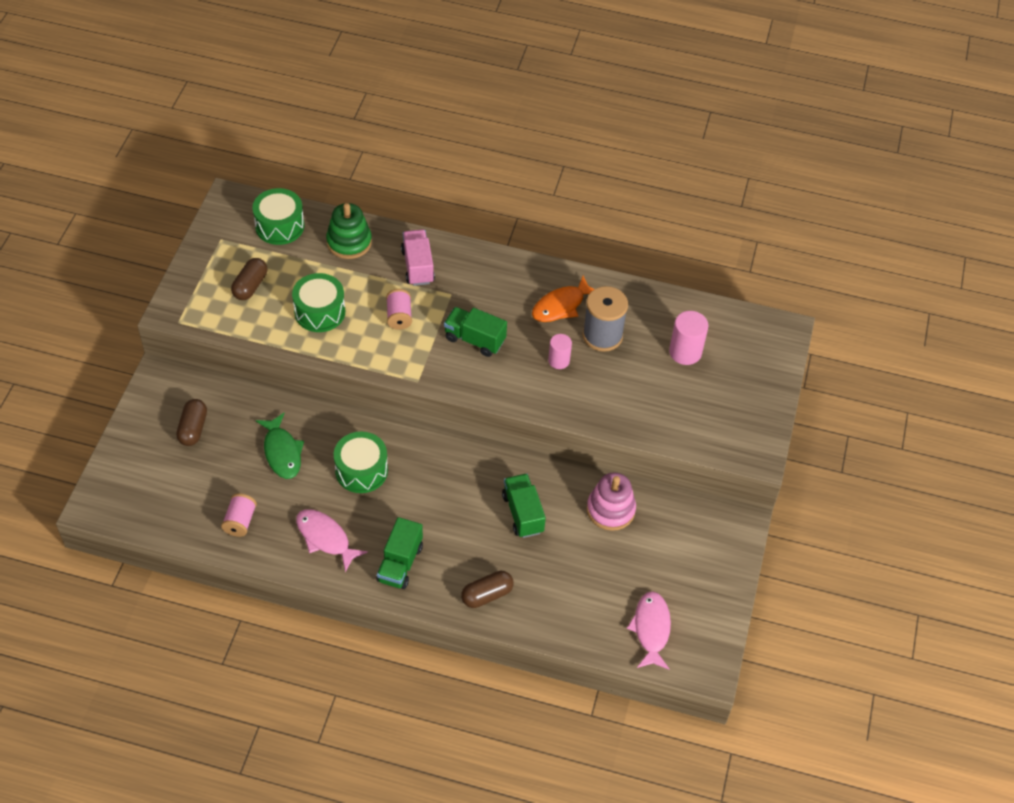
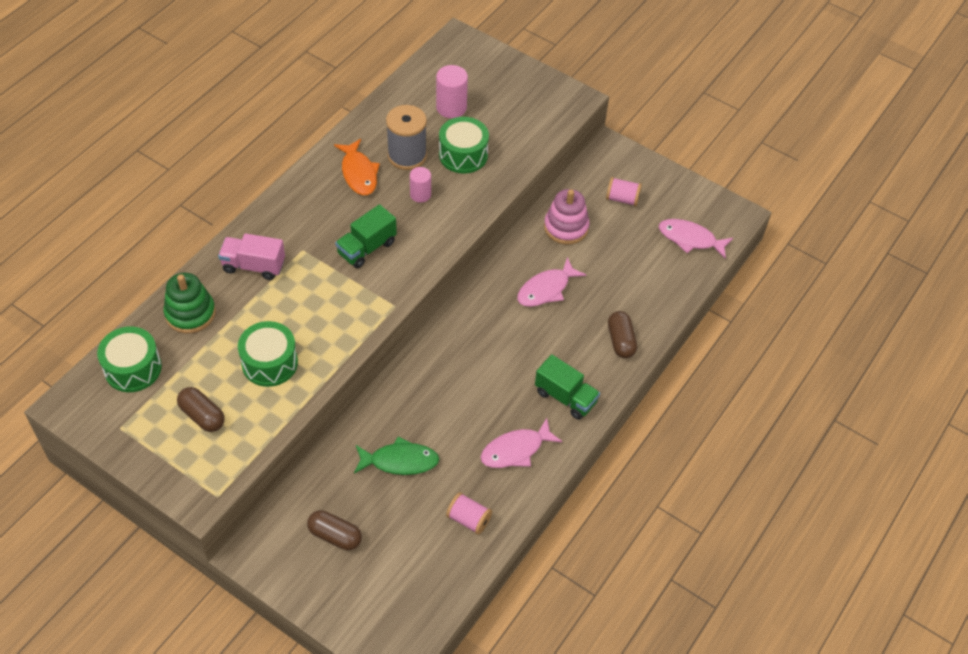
camera: 70 degrees left, 0 degrees up
green drum [334,432,388,493] -> green drum moved to [439,117,489,174]
pink spool [386,289,412,330] -> pink spool moved to [606,177,642,206]
green truck [502,474,546,538] -> pink fish [517,257,586,307]

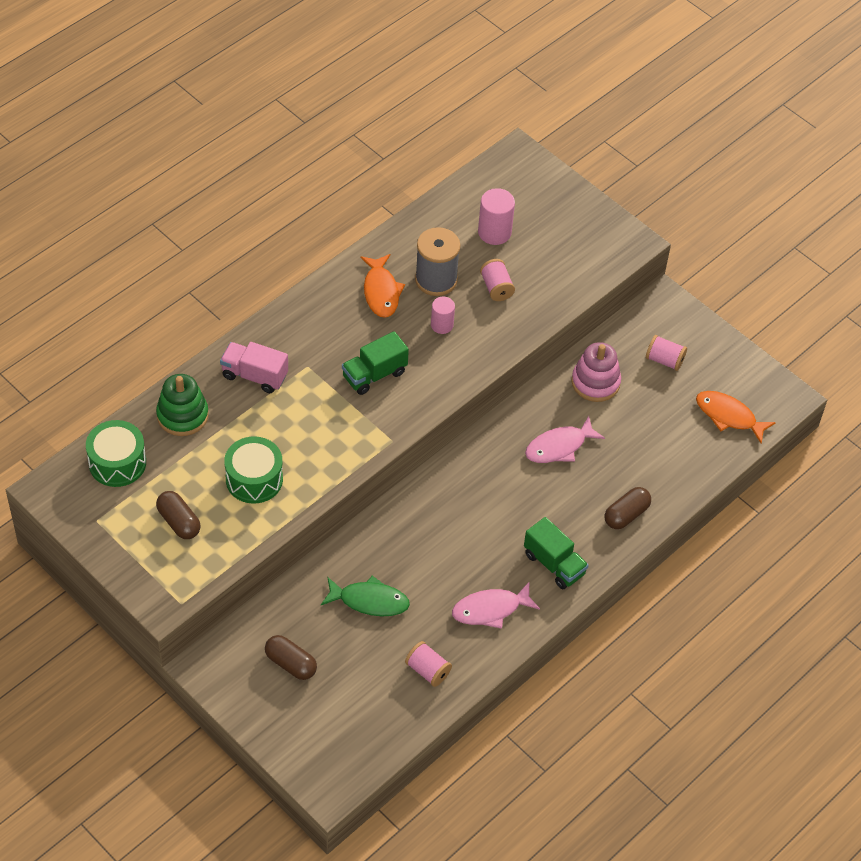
camera: 10 degrees right, 0 degrees up
green drum [439,117,489,174] -> pink spool [480,259,515,301]
brown capsule [608,311,637,358] -> brown capsule turned 45 degrees clockwise [605,487,651,529]
pink fish [659,219,733,259] -> orange fish [696,391,776,444]

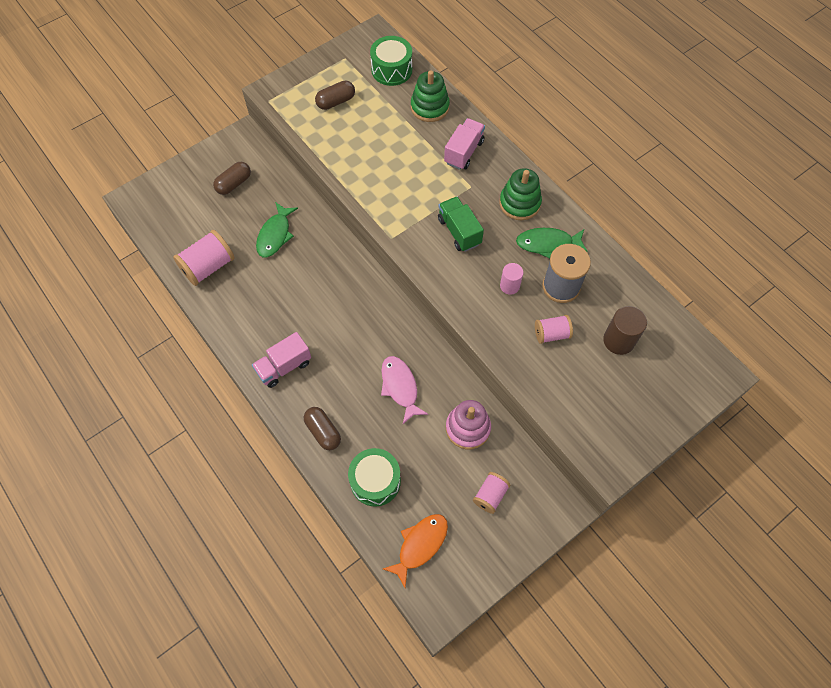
camera: 100 degrees right, 10 degrees up
green drum [224,436,283,504] -> green drum moved to [348,448,401,507]
orange fish [360,254,405,318] -> green fish [516,228,588,258]
pink spool [405,641,452,687] -> pink spool [173,230,235,286], size x1.64
pink fish [452,582,540,629] -> none
pink cylinder [478,188,515,245] -> brown cylinder [603,306,647,355]
green truck [524,517,589,589] -> pink truck [252,332,311,388]
none -> green stacking toy [499,168,542,220]

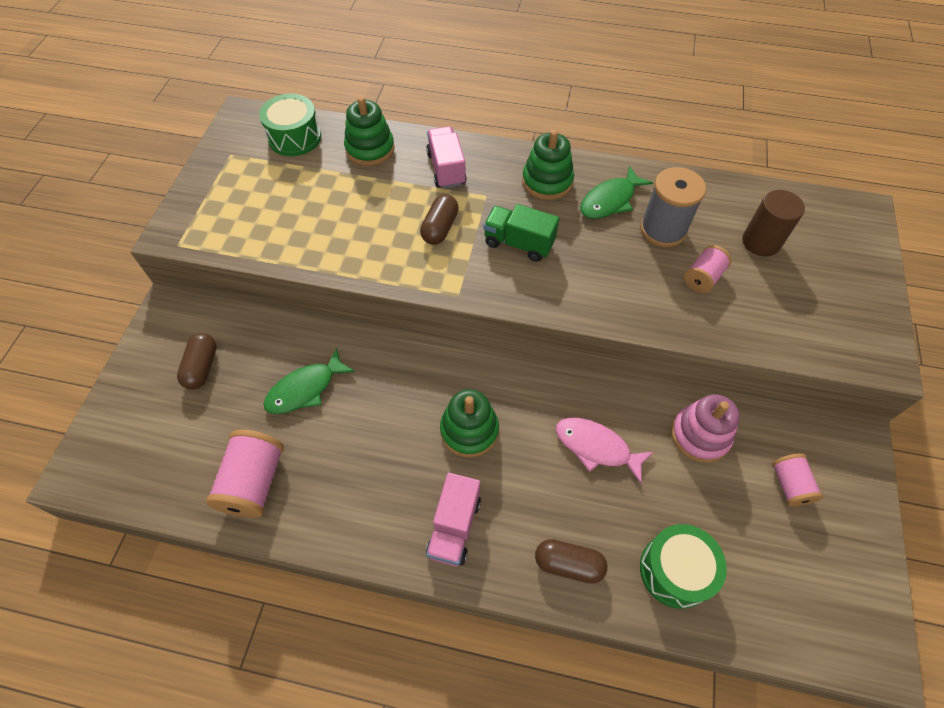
camera: 40 degrees left, 5 degrees down
green fish [256,202,298,257] -> green fish turned 75 degrees clockwise [264,347,355,414]
brown capsule [315,81,355,110] -> brown capsule moved to [420,194,459,245]
orange fish [383,514,448,588] -> none
pink cylinder [500,263,523,295] -> none
none -> green stacking toy [440,389,499,457]

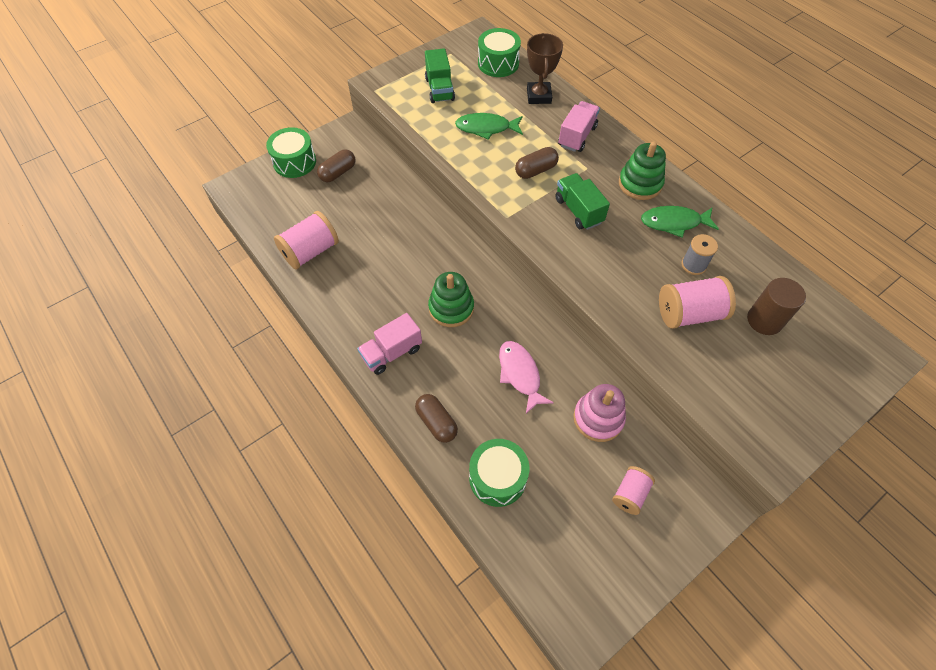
camera: 40 degrees right, 0 degrees up
green fish [264,347,355,414] -> green fish moved to [455,113,523,140]
green stacking toy [344,96,395,166] -> brown trophy [527,33,563,104]
grey spool [640,167,706,247] -> grey spool [681,234,718,275], size x0.61
pink spool [684,245,732,293] -> pink spool [659,276,736,329], size x1.64
none -> green drum [266,127,316,178]
none -> green truck [425,48,455,103]

